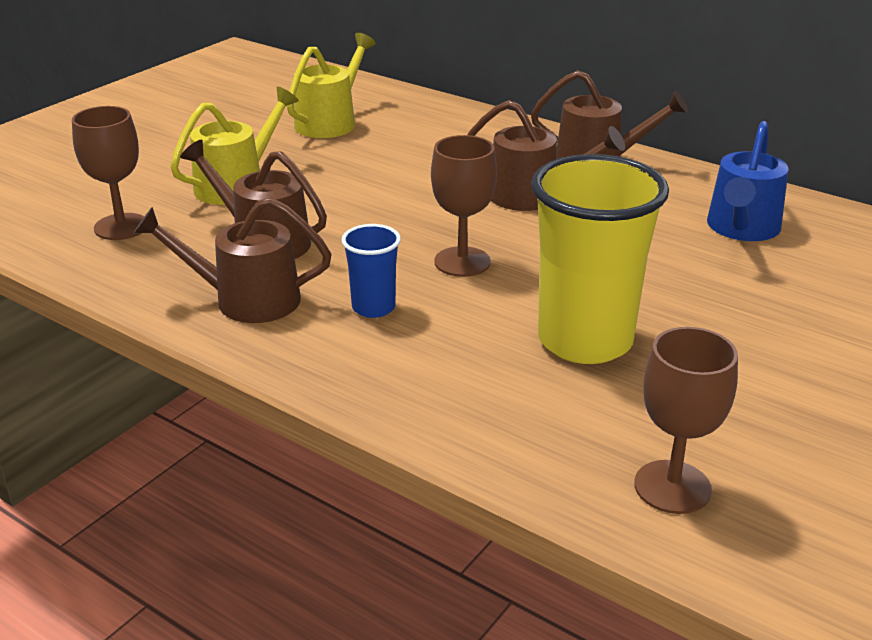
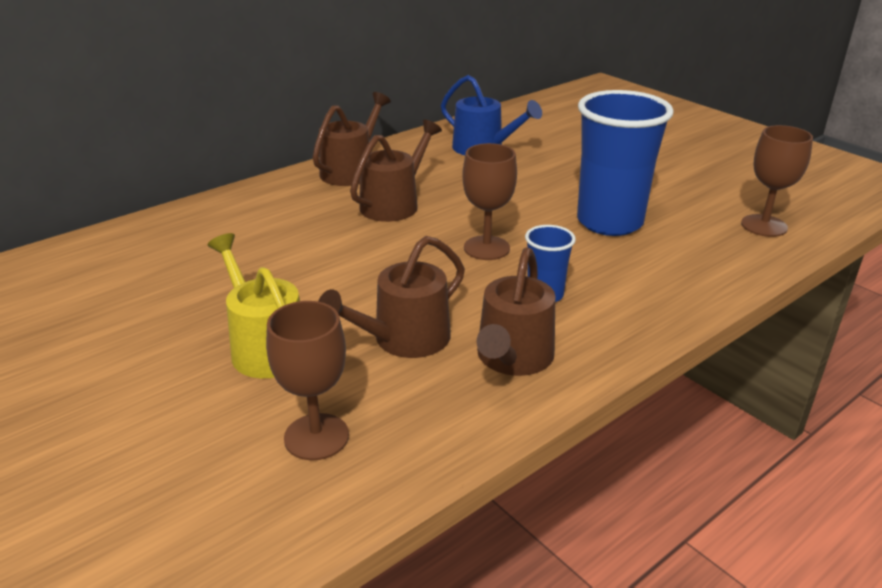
camera: 75 degrees left, 0 degrees up
yellow watering can [287,33,376,138] -> none
yellow cup [531,154,669,364] -> blue cup [577,90,674,236]

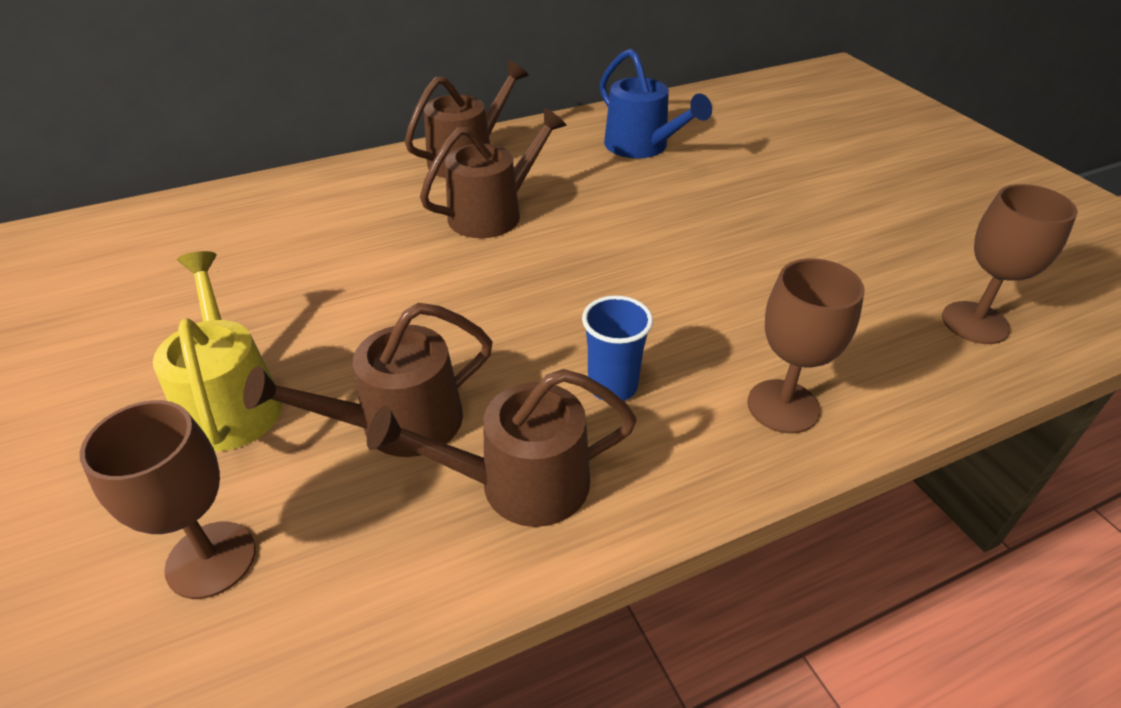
camera: 15 degrees right, 10 degrees up
brown goblet [462,143,517,260] -> brown goblet moved to [748,258,865,433]
brown watering can [476,248,556,376] -> brown watering can turned 45 degrees clockwise [367,369,637,527]
blue cup [577,90,674,236] -> none

